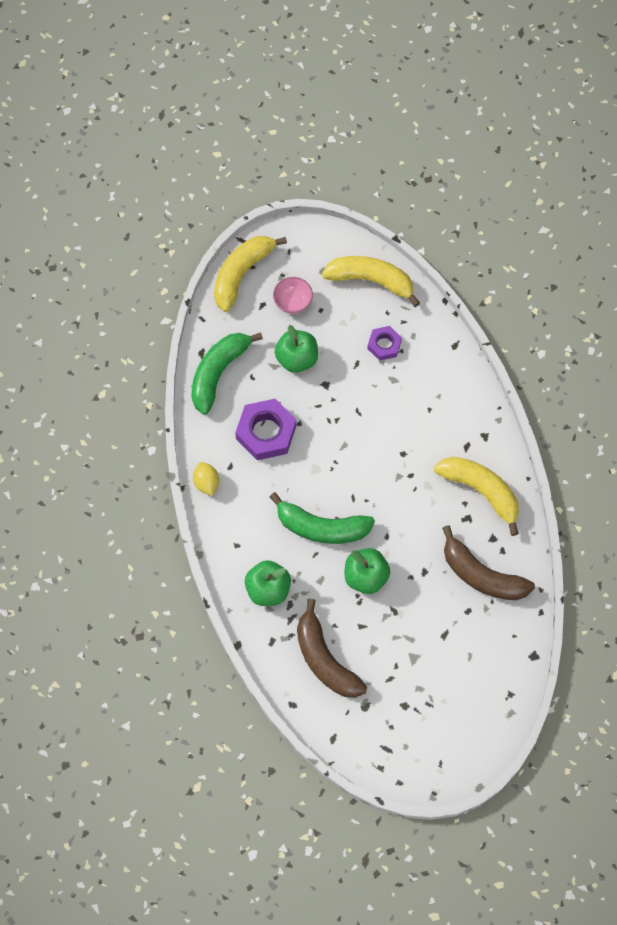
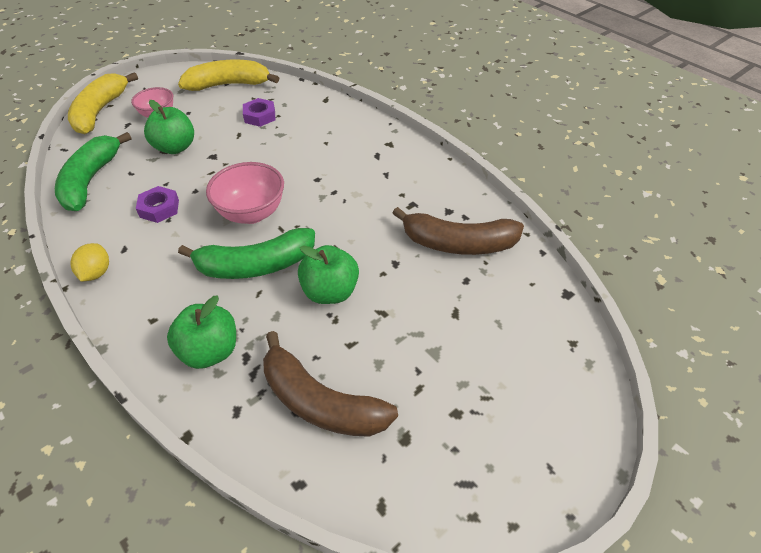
camera: 25 degrees left, 20 degrees down
yellow lemon [193,462,219,496] -> yellow lemon turned 45 degrees clockwise [70,243,109,281]
purple nut [235,399,296,460] -> purple nut [136,186,179,223], size x0.58
yellow banana [434,457,519,536] -> none
none -> pink bowl [206,162,284,224]

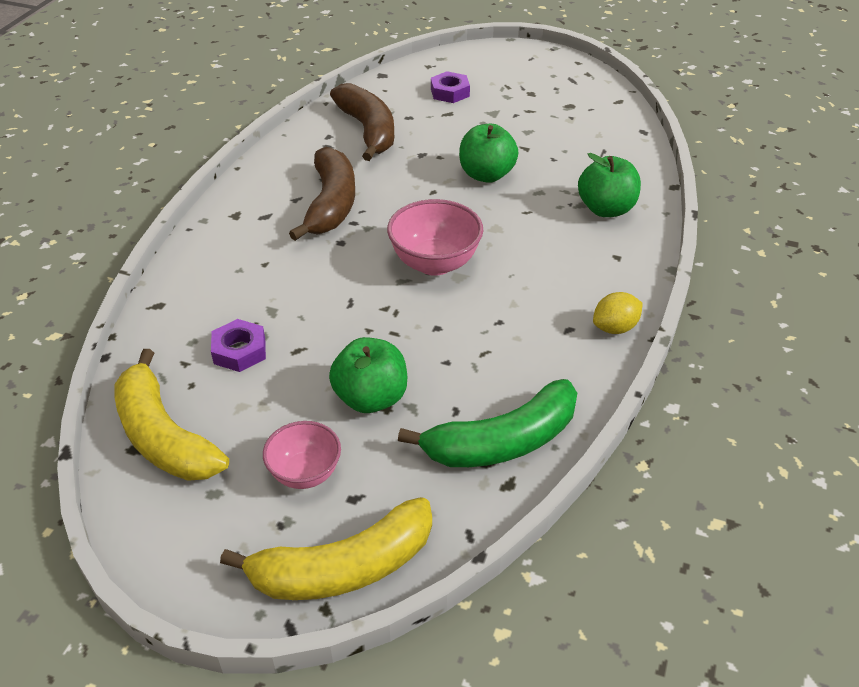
camera: 120 degrees left, 5 degrees down
purple nut [136,186,179,223] -> purple nut moved to [431,71,470,103]
green banana [178,228,315,279] -> none
brown banana [263,331,398,437] -> brown banana moved to [289,147,355,241]

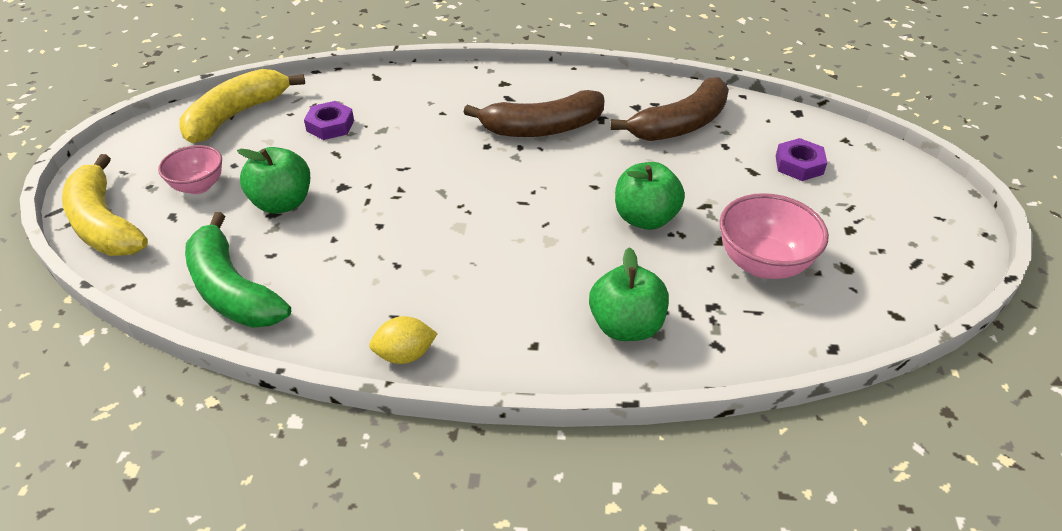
camera: 75 degrees right, 0 degrees up
pink bowl [387,199,483,276] -> pink bowl moved to [719,193,829,279]
yellow lemon [593,292,643,334] -> yellow lemon turned 60 degrees counterclockwise [369,316,438,364]

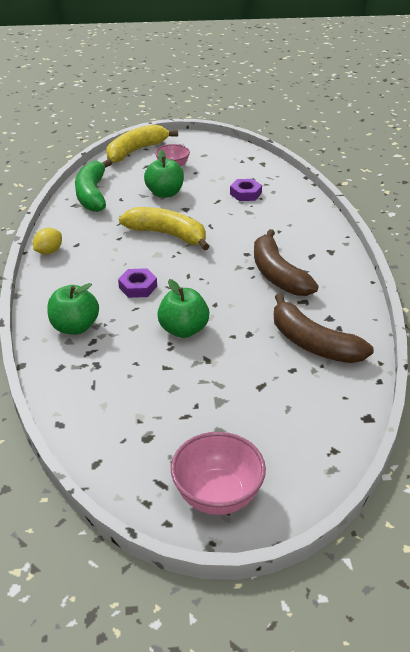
camera: 80 degrees right, 5 degrees down
yellow banana [179,69,305,143] -> yellow banana moved to [119,207,210,250]
green banana [185,212,291,328] -> green banana turned 45 degrees counterclockwise [75,159,112,212]
yellow lemon [369,316,438,364] -> yellow lemon turned 60 degrees clockwise [33,228,62,255]
pink bowl [719,193,829,279] -> pink bowl moved to [171,432,266,515]
purple nut [776,138,827,181] -> purple nut moved to [118,268,157,298]

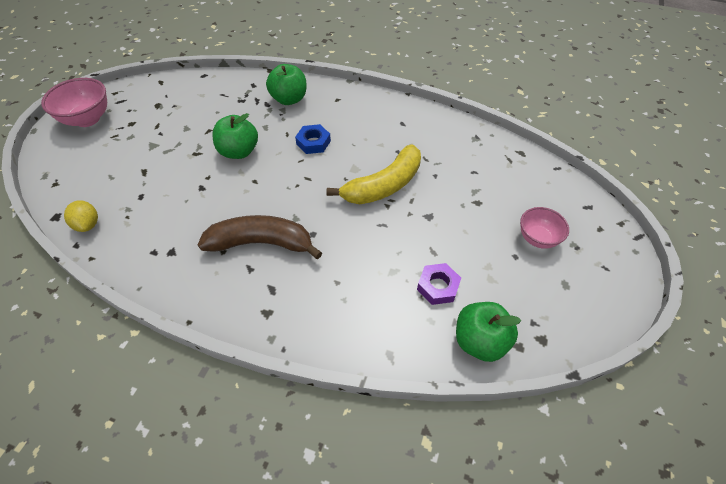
camera: 115 degrees right, 15 degrees up
yellow lemon [33,228,62,255] -> yellow lemon moved to [64,200,98,232]
green banana [75,159,112,212] -> none
yellow banana [106,124,178,163] -> none
purple nut [118,268,157,298] -> blue nut [295,124,331,154]
green apple [144,150,184,198] -> green apple moved to [456,302,521,362]
brown banana [274,293,374,363] -> none

